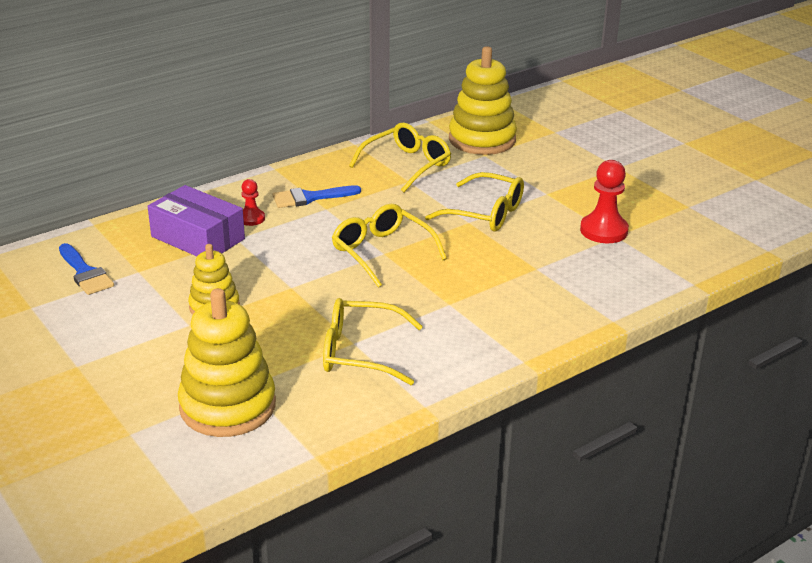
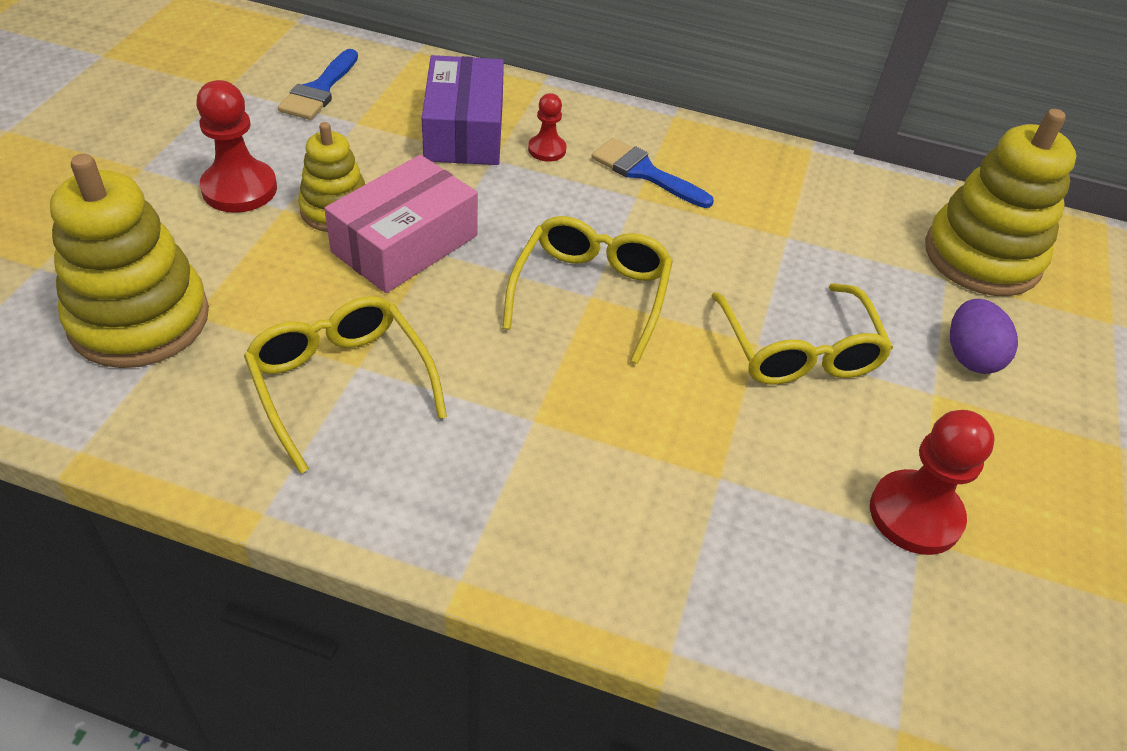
camera: 50 degrees right, 15 degrees up
yellow glasses [349,123,451,192] -> none
none -> red pawn [196,80,277,213]
none -> pink box [324,155,478,293]
none -> purple egg [950,299,1018,374]

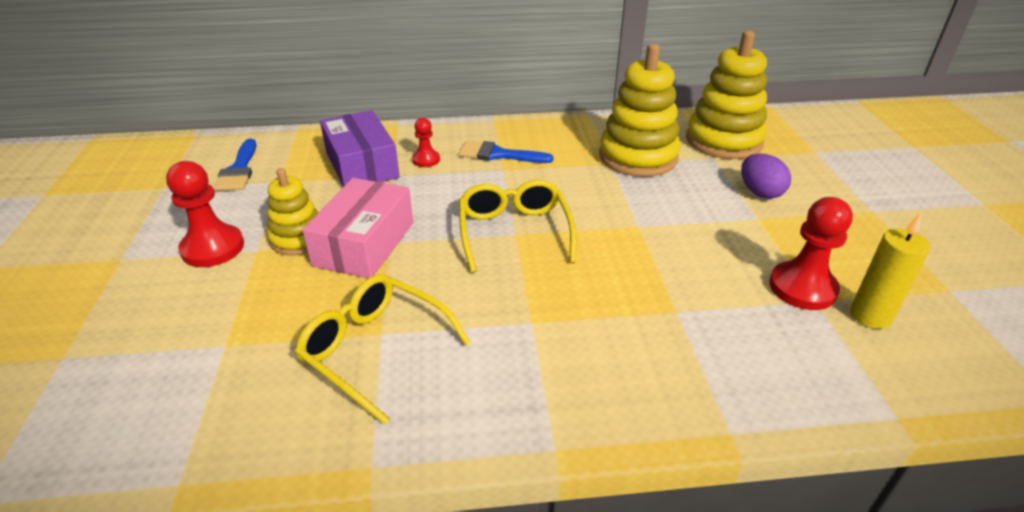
camera: 20 degrees left, 10 degrees down
yellow stacking toy [50,154,209,368] -> yellow stacking toy moved to [599,44,681,177]
yellow glasses [711,283,893,385] -> none
none -> yellow candle [850,213,930,329]

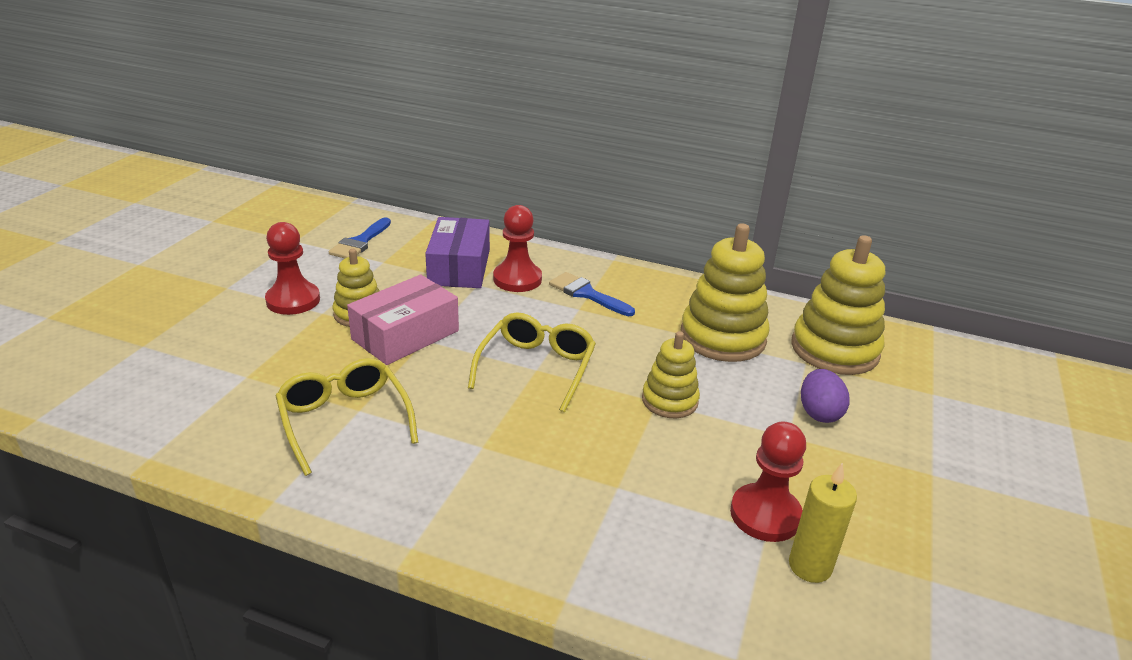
camera: 25 degrees right, 5 degrees down
red pawn [412,118,440,167] -> red pawn [493,205,542,292], size x1.77
none -> yellow stacking toy [642,331,700,418]

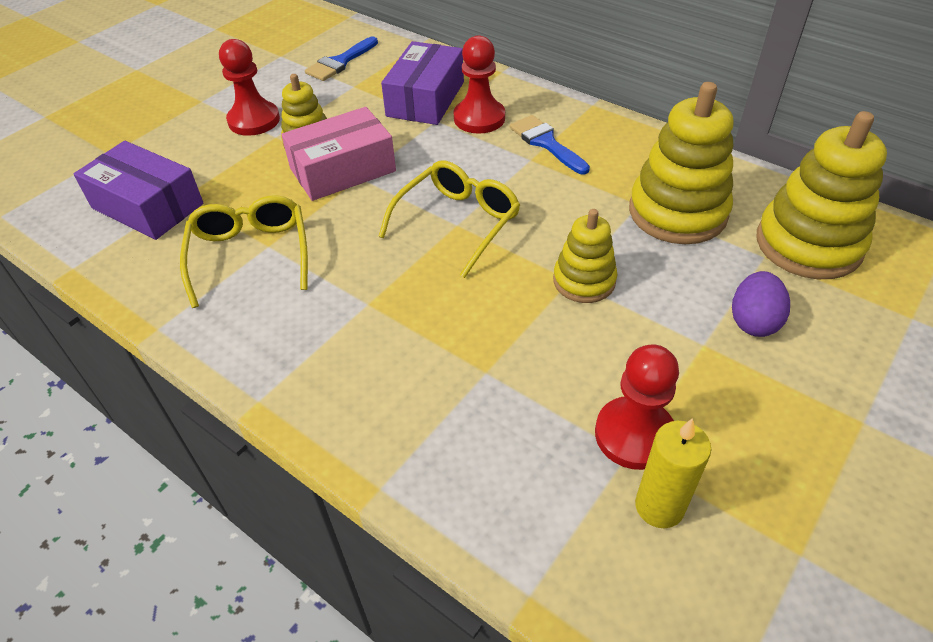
camera: 20 degrees right, 15 degrees up
none -> purple box [74,141,204,240]

